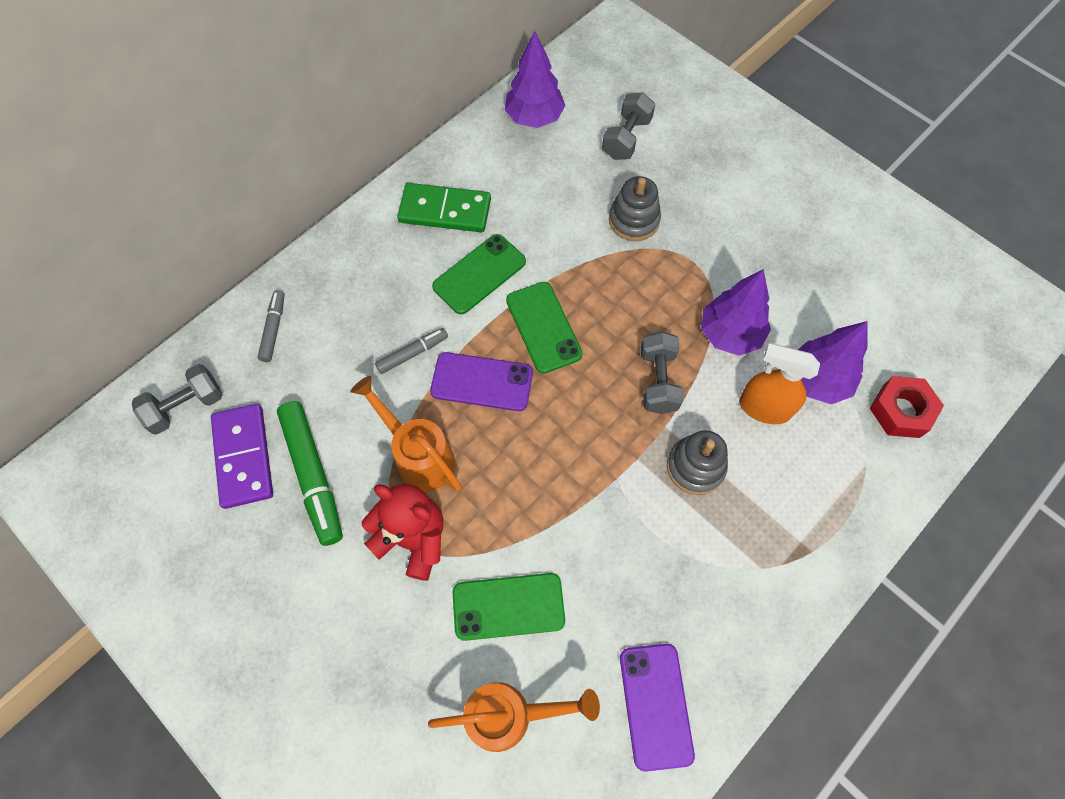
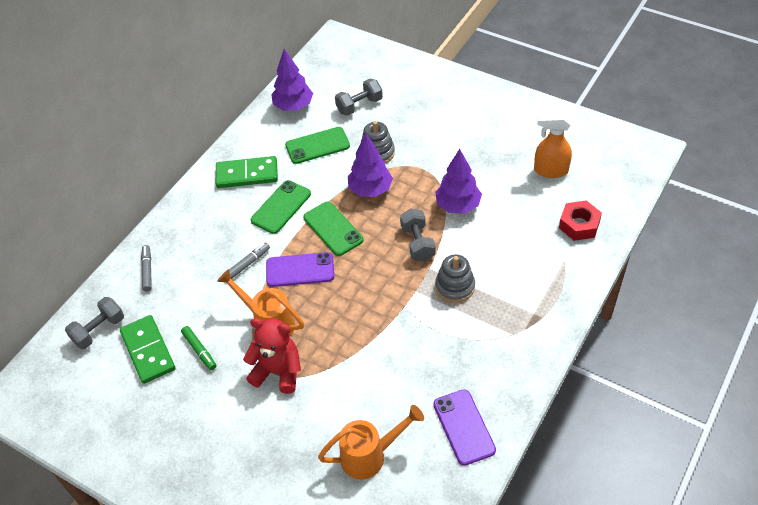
camera: 10 degrees left, 15 degrees down
purple domino [211,404,273,509] -> green domino [120,315,175,384]
green marker [277,401,343,546] -> green marker [181,326,216,370], size x0.54
green phone [453,573,565,641] -> green phone moved to [285,127,350,164]
grey dumbbell [602,92,655,160] -> grey dumbbell turned 45 degrees clockwise [335,79,383,116]
orange spray bottle [739,343,820,424] -> orange spray bottle moved to [534,114,572,178]
purple tree [798,321,868,404] -> purple tree moved to [348,133,393,197]

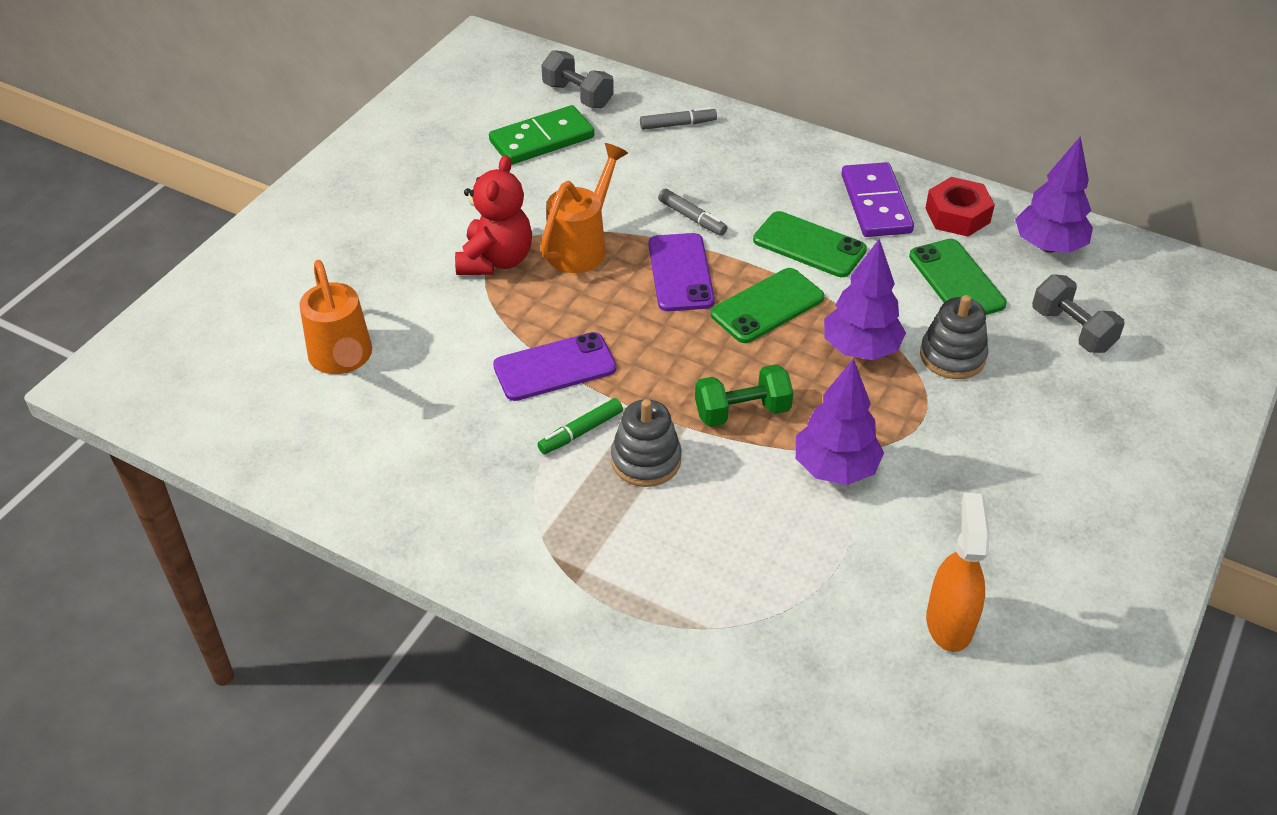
camera: 85 degrees right, 5 degrees down
green marker [181,326,216,370] -> green marker moved to [537,398,623,454]
green domino [216,156,278,188] -> purple domino [841,162,914,237]
grey dumbbell [400,209,435,261] -> green dumbbell [695,364,794,427]
purple phone [433,389,496,466] -> purple phone moved to [493,332,617,401]
red nut [559,200,602,241] -> red nut moved to [926,177,995,237]

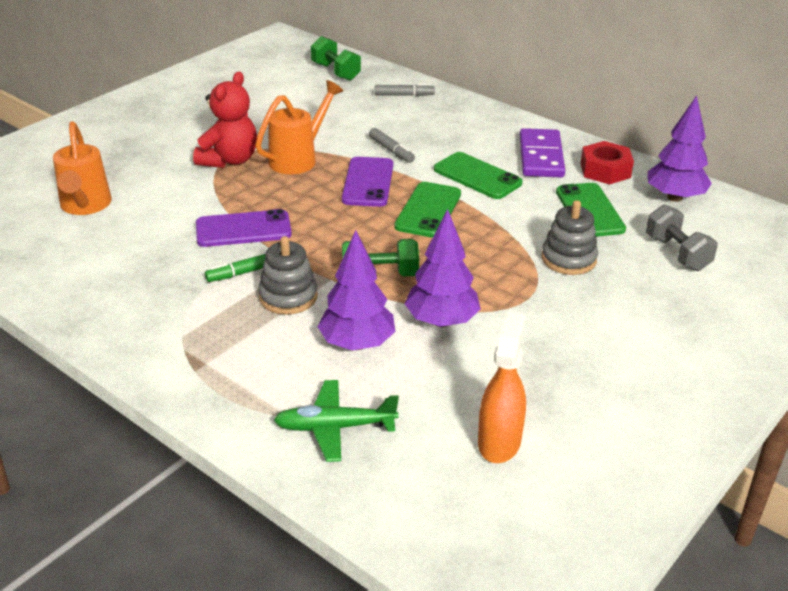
camera: 10 degrees right, 10 degrees down
green domino [489,105,594,165] -> none
grey dumbbell [541,50,614,108] -> green dumbbell [311,36,361,81]
green phone [711,268,824,343] -> green phone turned 45 degrees counterclockwise [394,182,461,238]
purple tree [824,239,906,360] -> purple tree moved to [317,230,395,350]
none -> green plane [274,380,399,462]

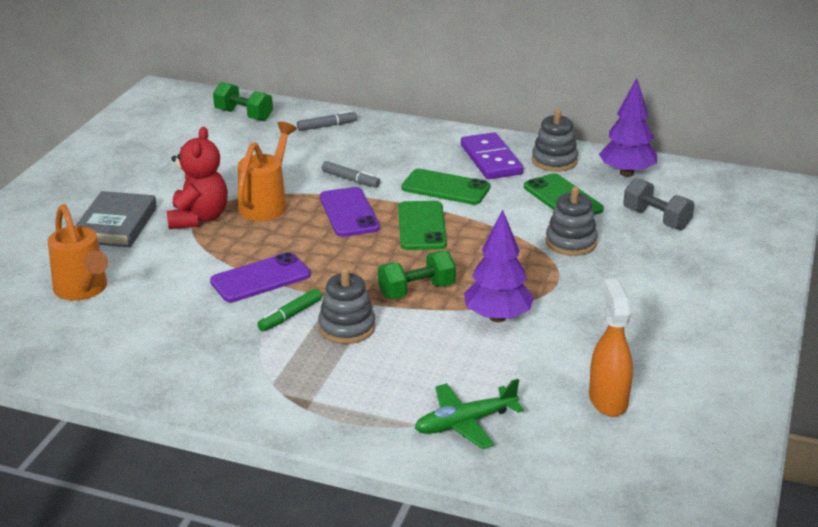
camera: 20 degrees left, 5 degrees down
purple tree [317,230,395,350] -> none
red nut [580,141,634,185] -> grey stacking toy [532,109,578,172]
none -> grey book [75,191,157,247]

